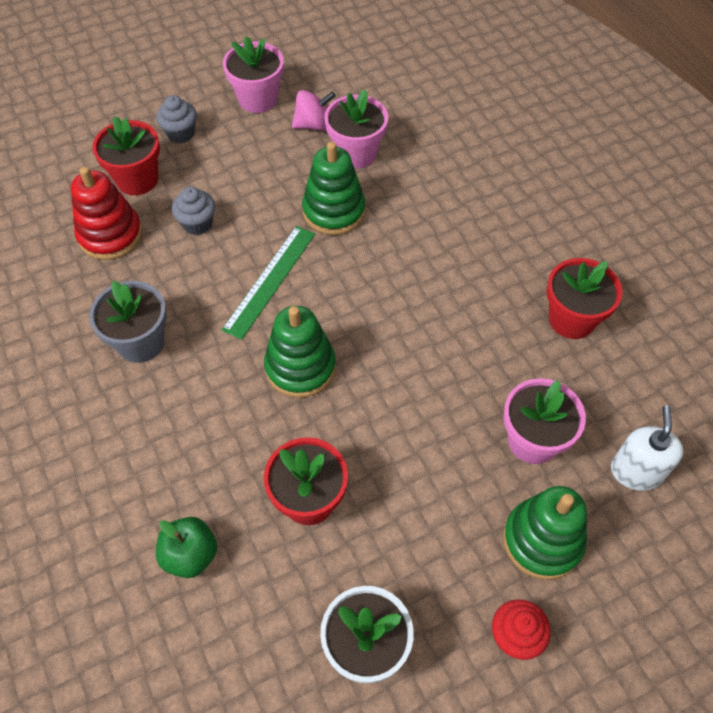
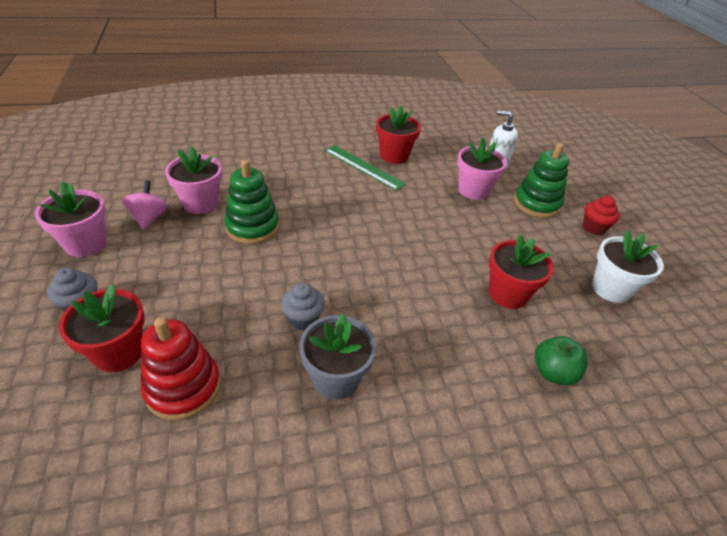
camera: 80 degrees left, 15 degrees down
grey cupcake [172,187,215,235] -> grey cupcake moved to [281,283,325,331]
green ruler [222,226,315,340] -> green ruler moved to [324,145,406,191]
green stacking toy [264,306,336,398] -> none

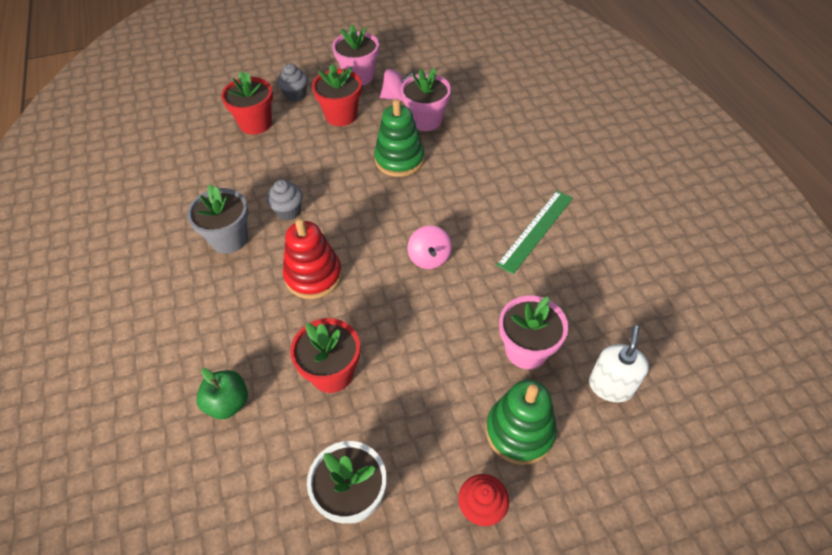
camera: 90 degrees right, 10 degrees up
red stacking toy [141,317,221,420] -> red stacking toy moved to [283,219,342,299]
red flower pot [376,105,421,164] -> red flower pot moved to [312,64,362,126]
none -> pink spinning top [407,226,452,269]

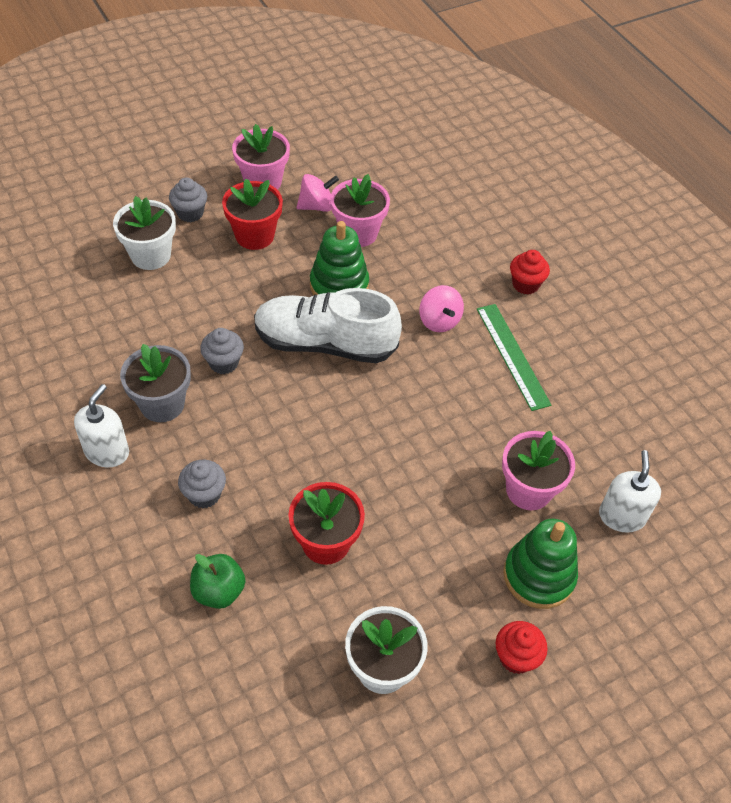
camera: 15 degrees left, 0 degrees up
red flower pot [221,71,273,135] -> white flower pot [113,196,176,270]
red stacking toy [283,219,342,299] -> none
pink spinning top [407,226,452,269] -> pink spinning top moved to [419,285,464,332]
green ruler [497,191,573,274] -> green ruler turned 45 degrees counterclockwise [477,304,551,411]
none -> white soap dispenser [74,384,129,467]
none -> grey cupcake [178,460,226,508]
none -> white shoe [254,288,402,363]
none -> red cupcake [510,250,550,295]

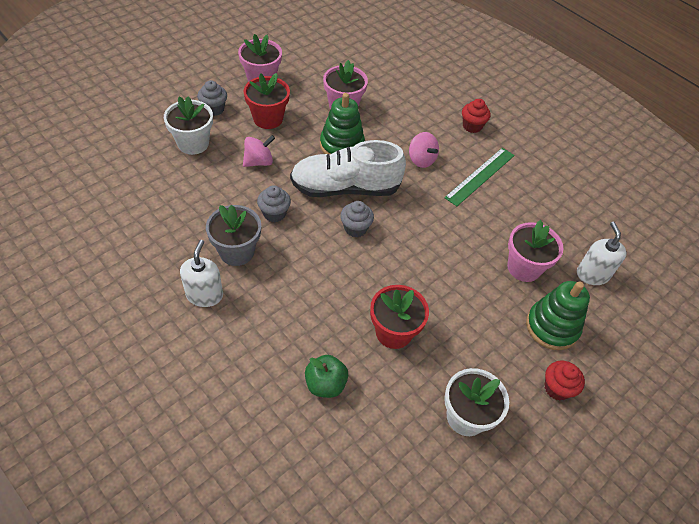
camera: 15 degrees left, 0 degrees up
grey cupcake [178,460,226,508] -> grey cupcake moved to [340,201,374,237]
pink spinning top [297,174,339,212] -> pink spinning top moved to [243,135,275,167]
green ruler [477,304,551,411] -> green ruler turned 75 degrees clockwise [444,148,515,206]

